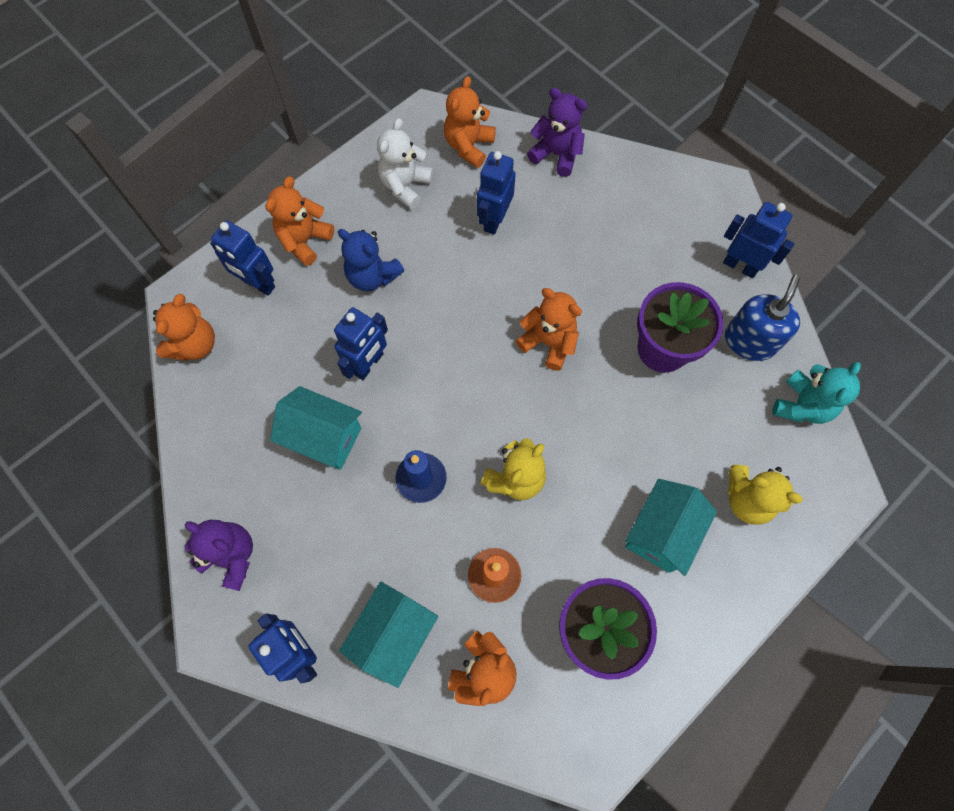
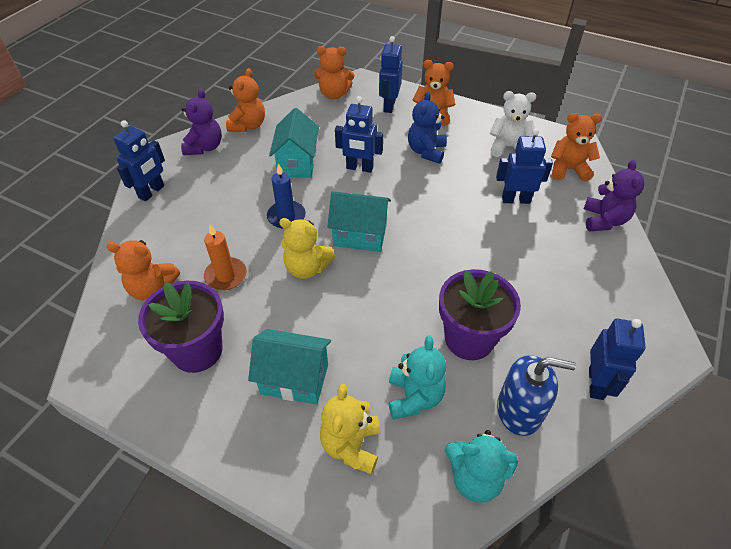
camera: 70 degrees right, 20 degrees down
turquoise house [339,582,438,688] -> turquoise house moved to [327,191,391,252]
orange teddy bear [516,288,582,371] -> orange teddy bear moved to [226,68,265,132]
none -> turquoise teddy bear [389,336,446,420]

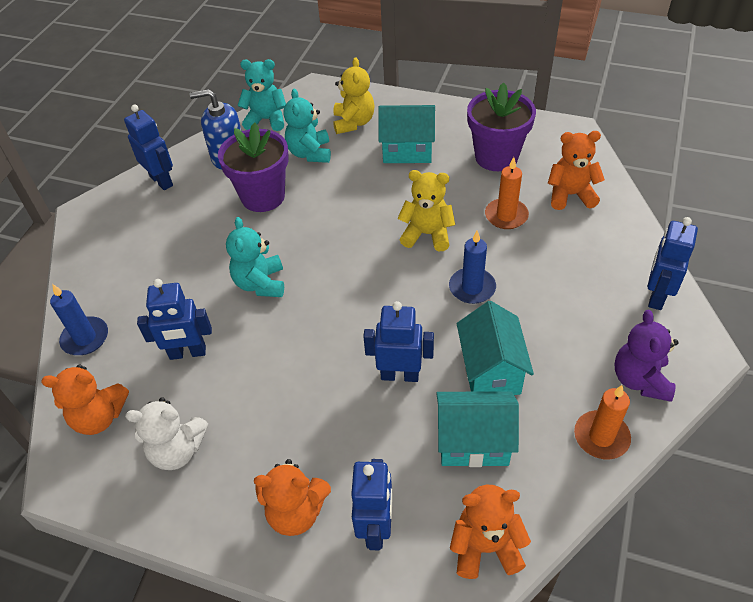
camera: 175 degrees right, 0 degrees up
orange teddy bear [226,68,265,132] -> orange candle [574,385,631,459]
turquoise house [327,191,391,252] -> turquoise house moved to [436,391,519,467]
blue teddy bear [408,92,447,164] -> none
purple teddy bear [584,160,644,231] -> blue candle [50,284,108,355]
blue robot [589,318,646,400] -> blue robot turned 135 degrees clockwise [124,104,173,190]
none -> turquoise teddy bear [226,217,284,297]

